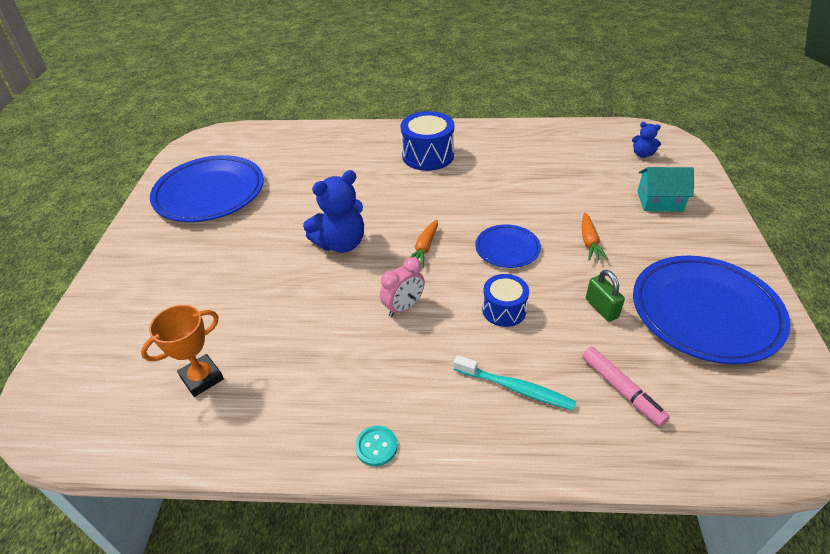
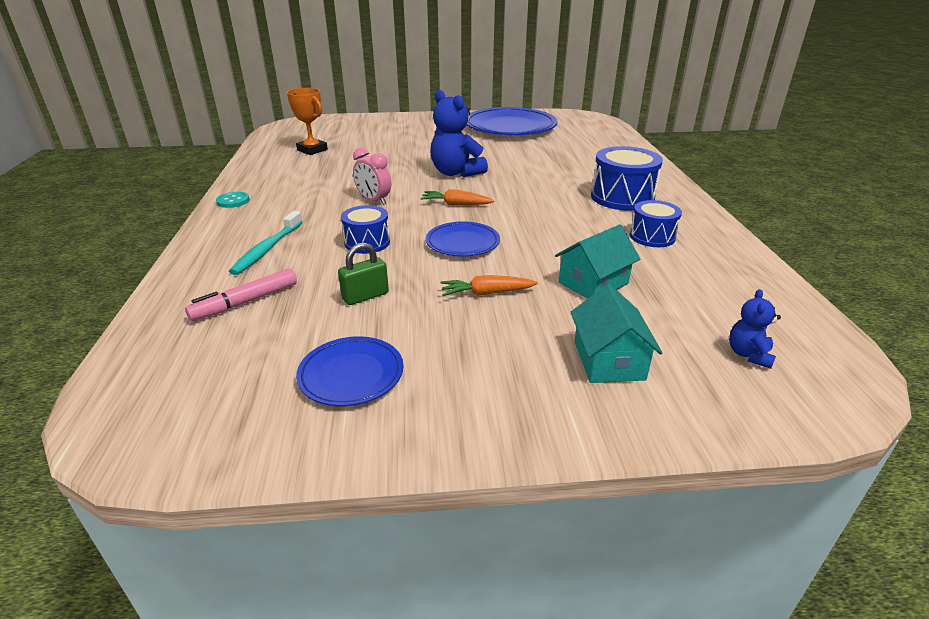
camera: 80 degrees right, 10 degrees down
blue plate [633,256,790,364] -> blue plate [296,336,403,406], size x0.51
none -> turquoise house [555,224,640,299]
none -> blue drum [630,200,682,247]

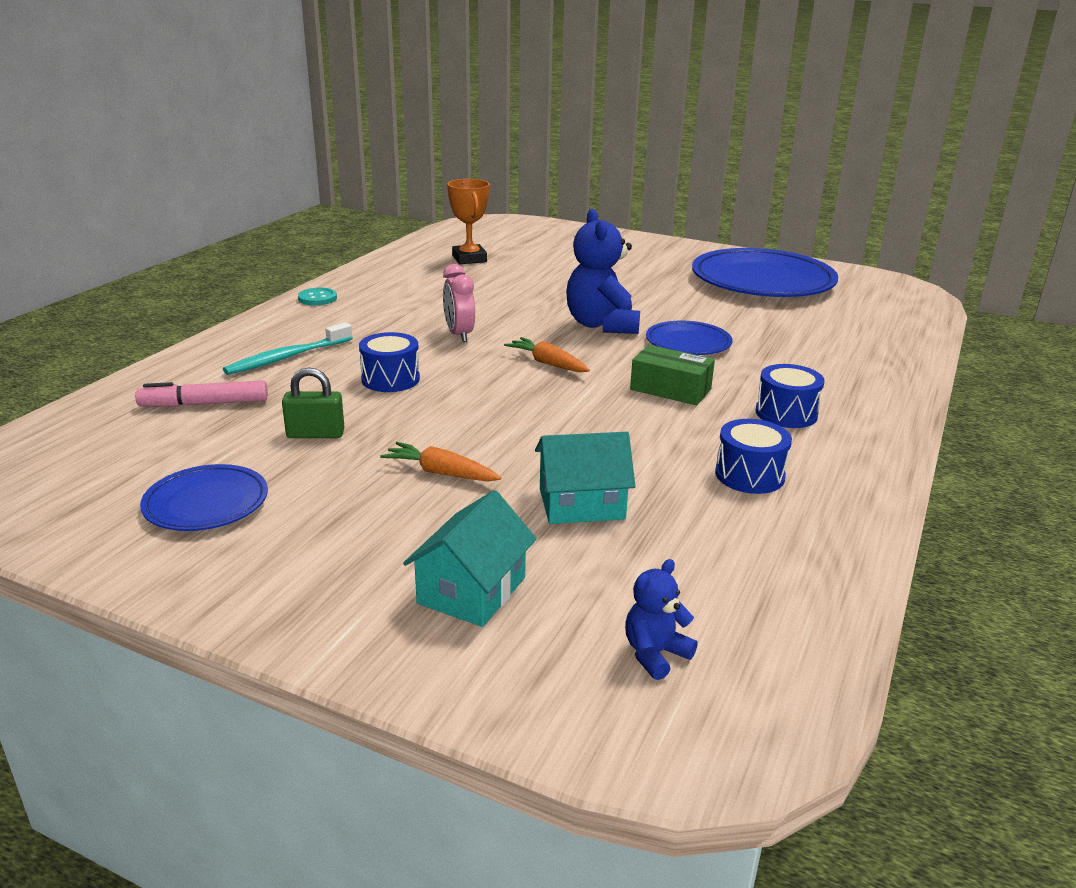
camera: 30 degrees right, 5 degrees down
blue plate [426,221,500,257] -> blue plate moved to [646,320,732,355]
blue drum [591,146,663,211] -> blue drum [755,364,825,428], size x0.62
none -> green box [630,345,715,405]

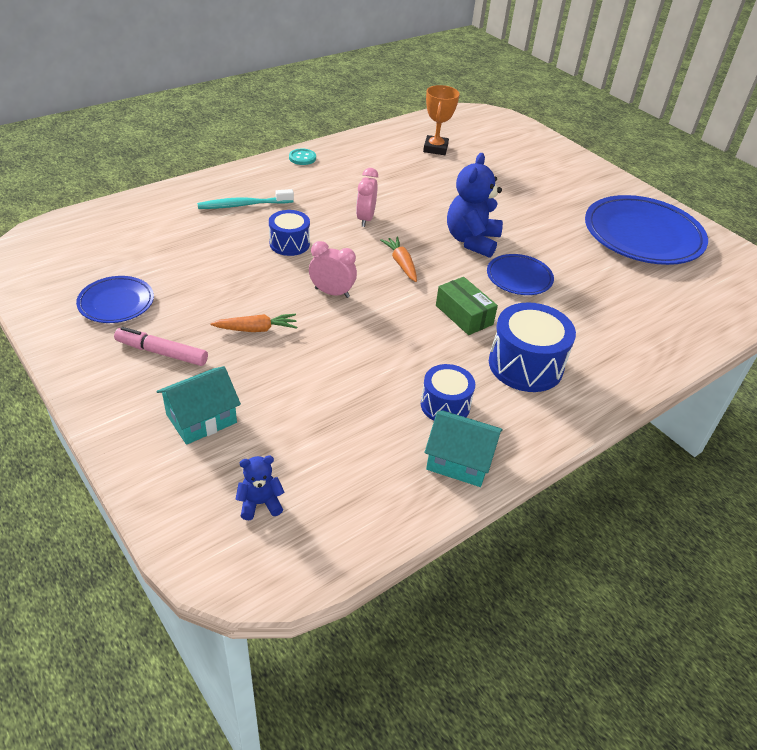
camera: 25 degrees right, 15 degrees up
pink marker [135,380,268,407] -> pink marker moved to [114,327,208,366]
green padlock [282,367,345,438] -> none
orange carrot [380,442,501,482] -> orange carrot turned 120 degrees clockwise [211,314,297,332]
turquoise house [535,432,636,524] -> turquoise house moved to [425,410,502,487]
blue drum [755,364,825,428] -> blue drum [489,302,576,392], size x1.60
none -> pink clock [309,241,357,298]

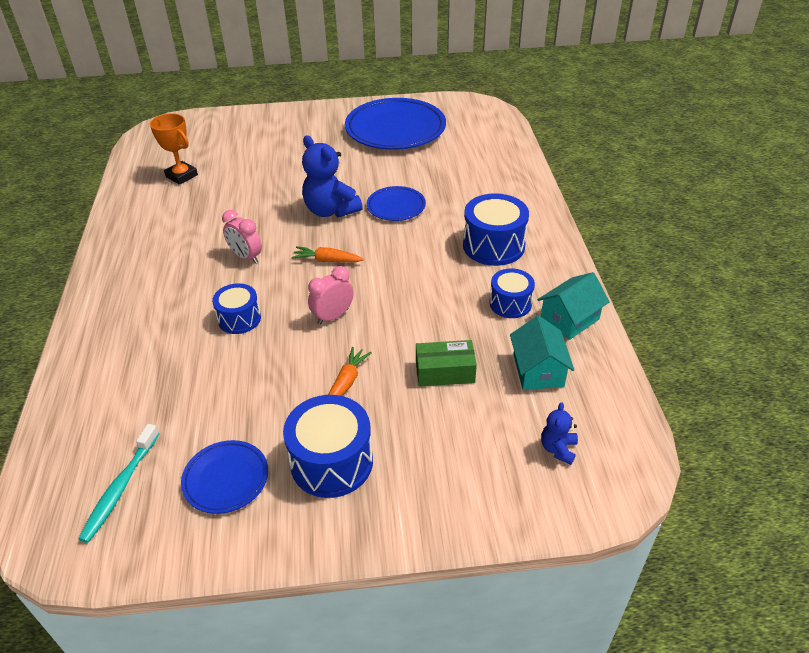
camera: 55 degrees left, 0 degrees up
pink marker [114,327,208,366] -> blue drum [283,395,373,498]
turquoise house [157,366,241,445] -> turquoise house moved to [510,316,574,390]
turquoise toothbrush [197,189,294,209] -> turquoise toothbrush moved to [78,424,159,543]
turquoise button [289,149,316,165] -> none
green box [436,277,498,335] -> green box moved to [416,340,477,387]

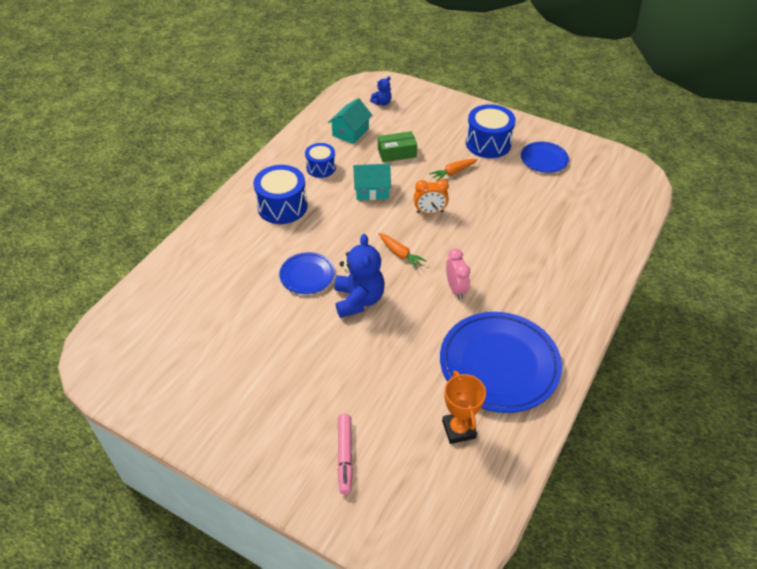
camera: 145 degrees left, 5 degrees up
turquoise toothbrush [78,424,159,543] -> none
blue drum [212,283,261,334] -> none
pink clock [308,266,354,325] -> orange clock [414,179,449,214]
blue plate [345,98,446,150] -> blue plate moved to [440,312,562,413]
green box [416,340,477,387] -> green box turned 45 degrees counterclockwise [378,131,417,162]
turquoise house [538,272,610,340] -> turquoise house moved to [353,164,391,200]
none -> pink marker [337,414,353,494]

